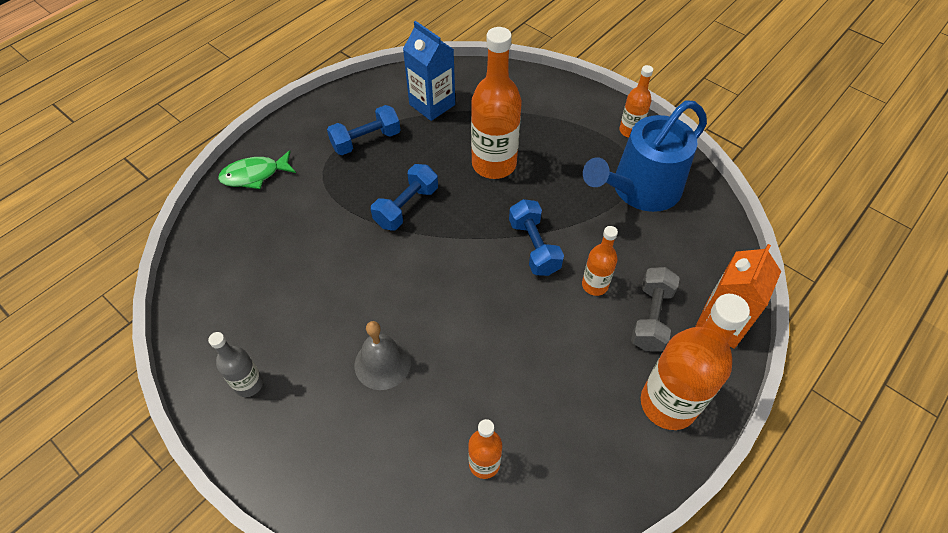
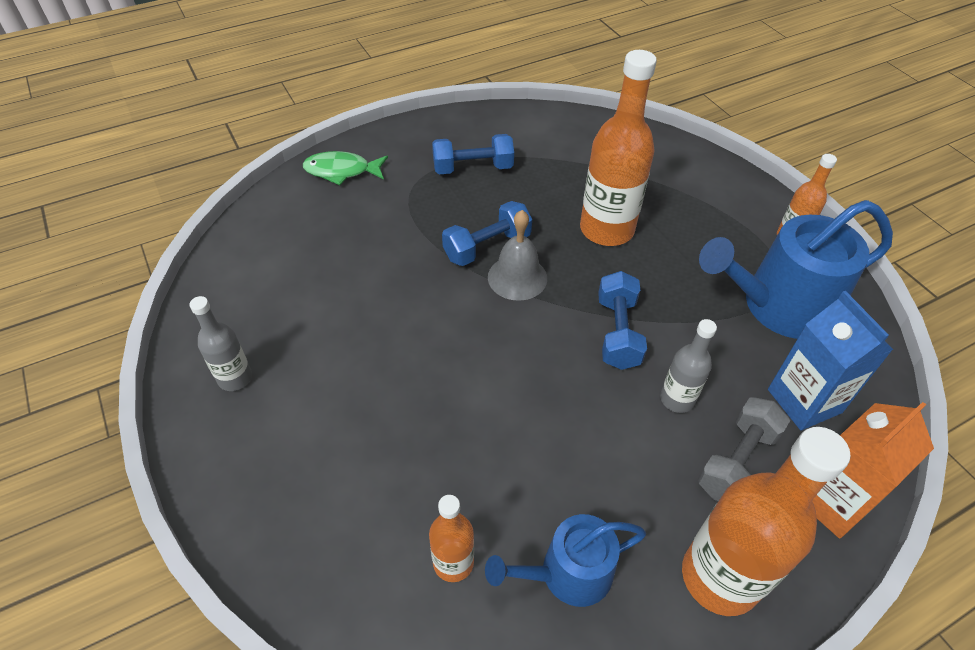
camera: 20 degrees right, 5 degrees down
grey bell [355,321,411,390] -> grey bell moved to [488,210,547,301]
blue carton [403,21,455,121] -> blue carton moved to [768,291,893,430]
orange bottle [582,226,618,296] -> grey bottle [660,319,717,413]
none -> blue watering can [485,514,646,607]

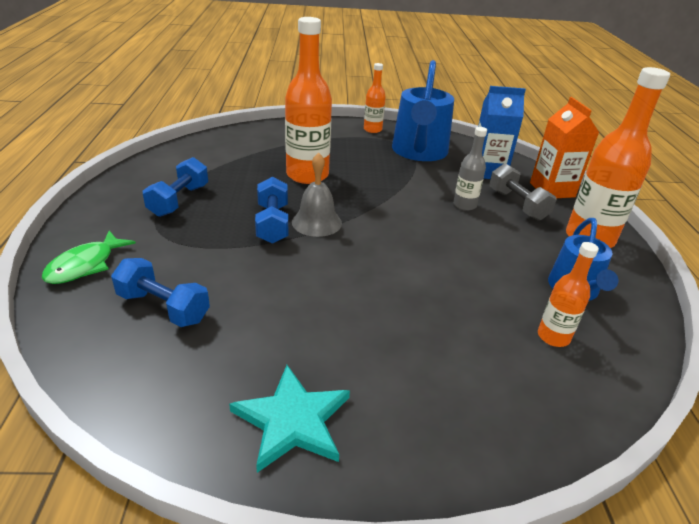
camera: 65 degrees left, 15 degrees down
grey bottle [190,296,252,391] -> turquoise star [229,365,350,473]
blue dumbbell [598,271,647,370] -> blue dumbbell moved to [111,258,210,327]

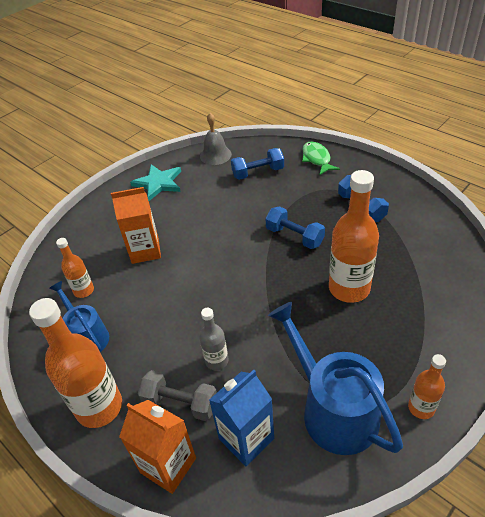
camera: 140 degrees right, 10 degrees up
grey bell [292,153,342,237] -> grey bell moved to [200,113,232,165]
none -> orange carton [111,187,161,264]

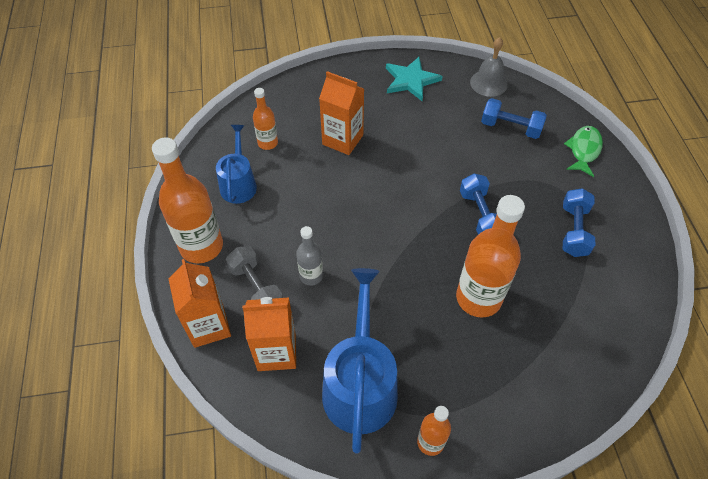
camera: 35 degrees right, 10 degrees up
blue carton [209,370,274,466] -> orange carton [242,297,296,371]

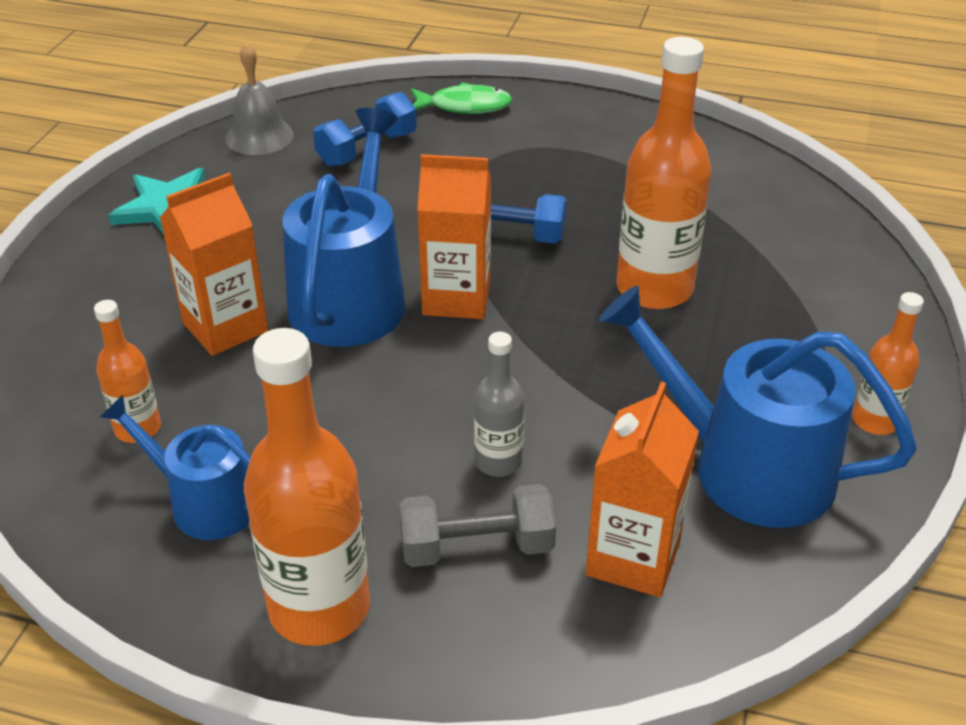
camera: 65 degrees left, 15 degrees down
orange carton [168,259,231,348] -> orange carton moved to [417,154,491,319]
blue dumbbell [563,188,595,257] -> none
green fish [564,126,603,177] -> green fish turned 135 degrees clockwise [411,82,512,114]
none -> blue watering can [282,108,406,347]

